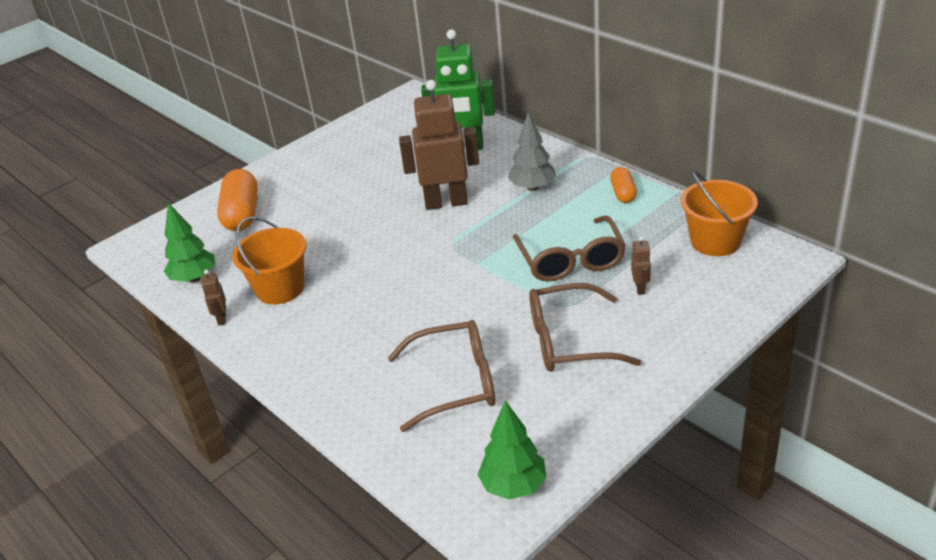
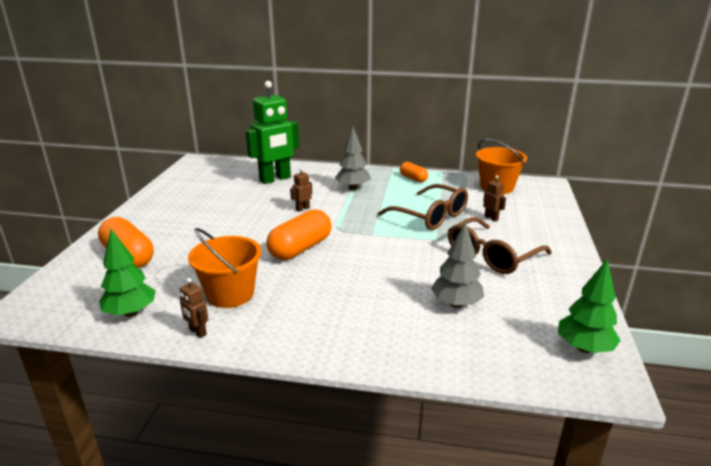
camera: 40 degrees left, 10 degrees down
brown glasses [388,320,495,432] -> grey tree [431,221,484,308]
brown robot [399,80,479,210] -> brown robot [290,167,312,212], size x0.41
none -> orange capsule [267,209,331,260]

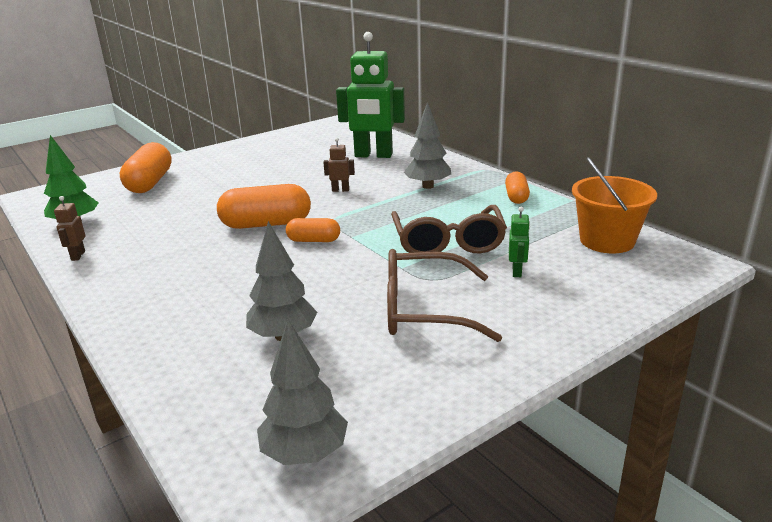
camera: 45 degrees right, 0 degrees up
orange bucket [188,228,262,308] -> none
brown robot [483,175,506,221] -> green robot [509,207,530,277]
green tree [558,259,621,353] -> grey tree [257,319,348,465]
none -> orange capsule [286,218,340,242]

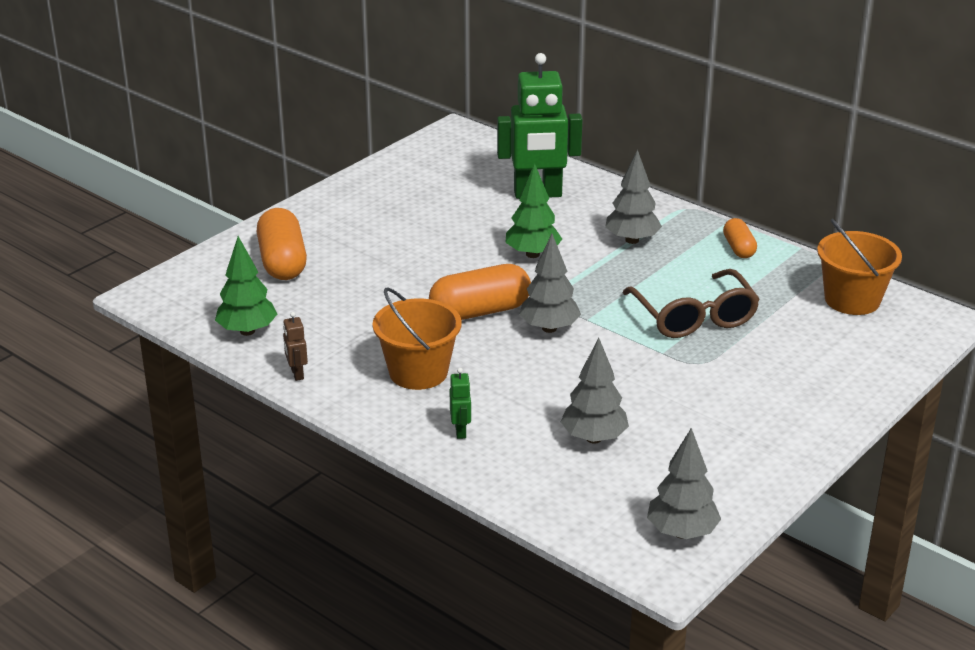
camera: 15 degrees left, 5 degrees up
orange capsule [286,218,340,242] -> grey tree [519,234,581,333]
brown robot [323,138,355,192] -> green tree [505,163,562,258]
brown glasses [387,249,502,342] -> none
green robot [509,207,530,277] -> green robot moved to [450,368,472,439]
none -> orange bucket [373,288,462,390]

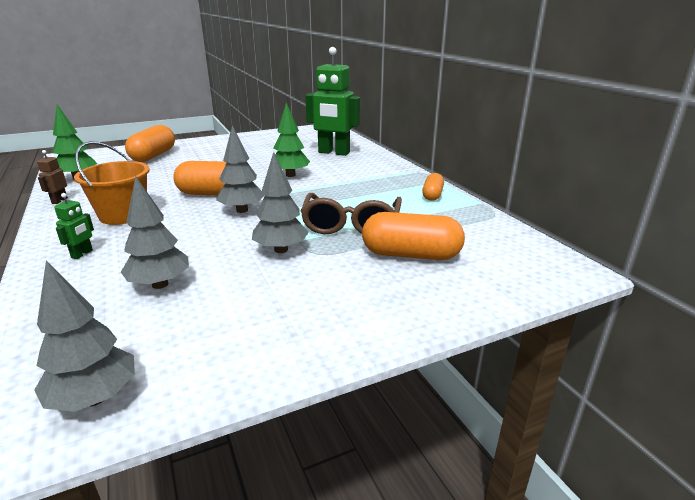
camera: 25 degrees right, 5 degrees down
grey tree [605,150,662,244] -> grey tree moved to [252,152,309,253]
orange bucket [817,219,902,315] -> none
none -> orange capsule [362,212,465,260]

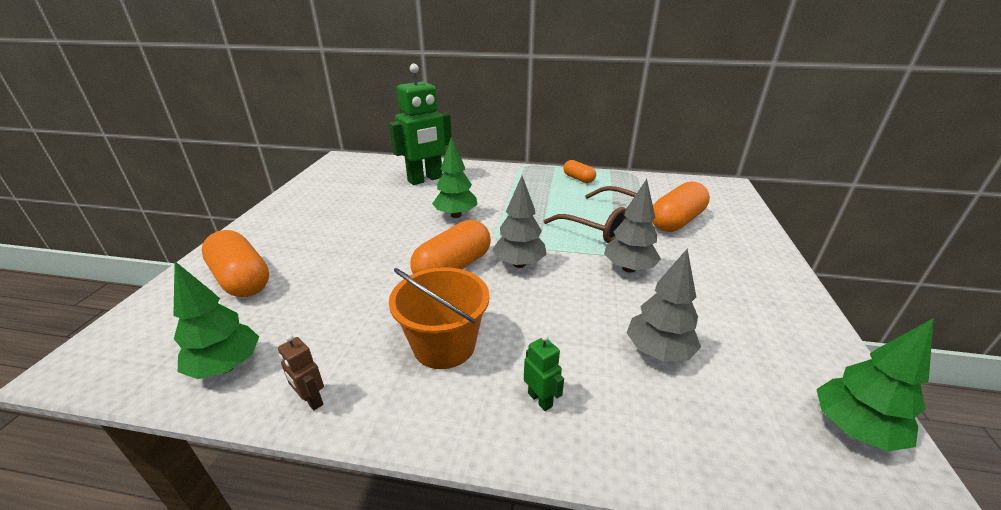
camera: 55 degrees left, 5 degrees up
grey tree [34,261,135,412] -> green tree [816,318,934,451]

